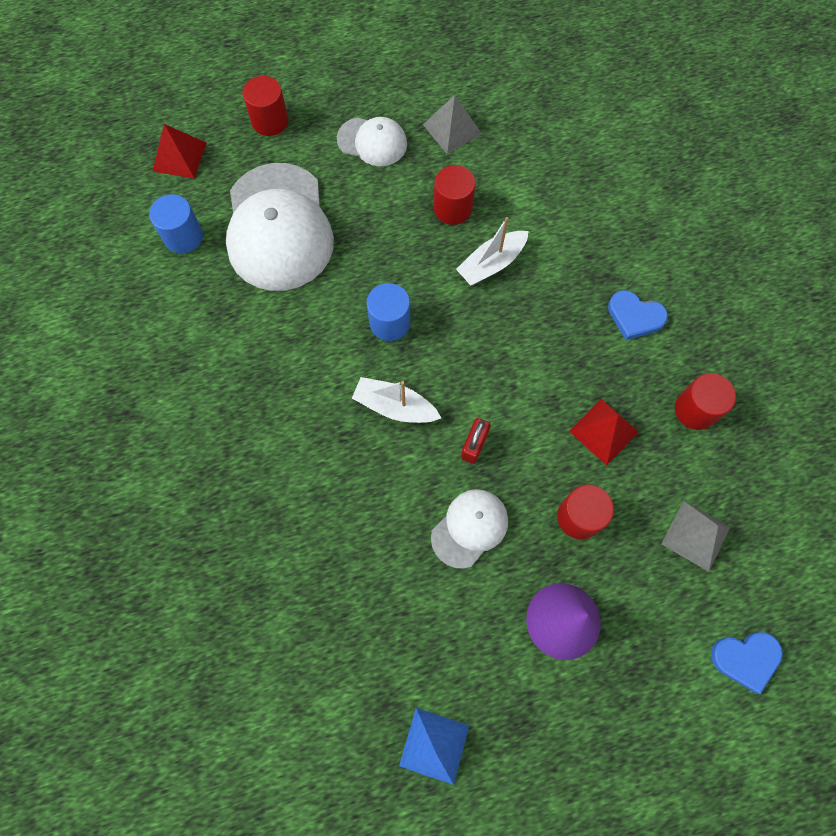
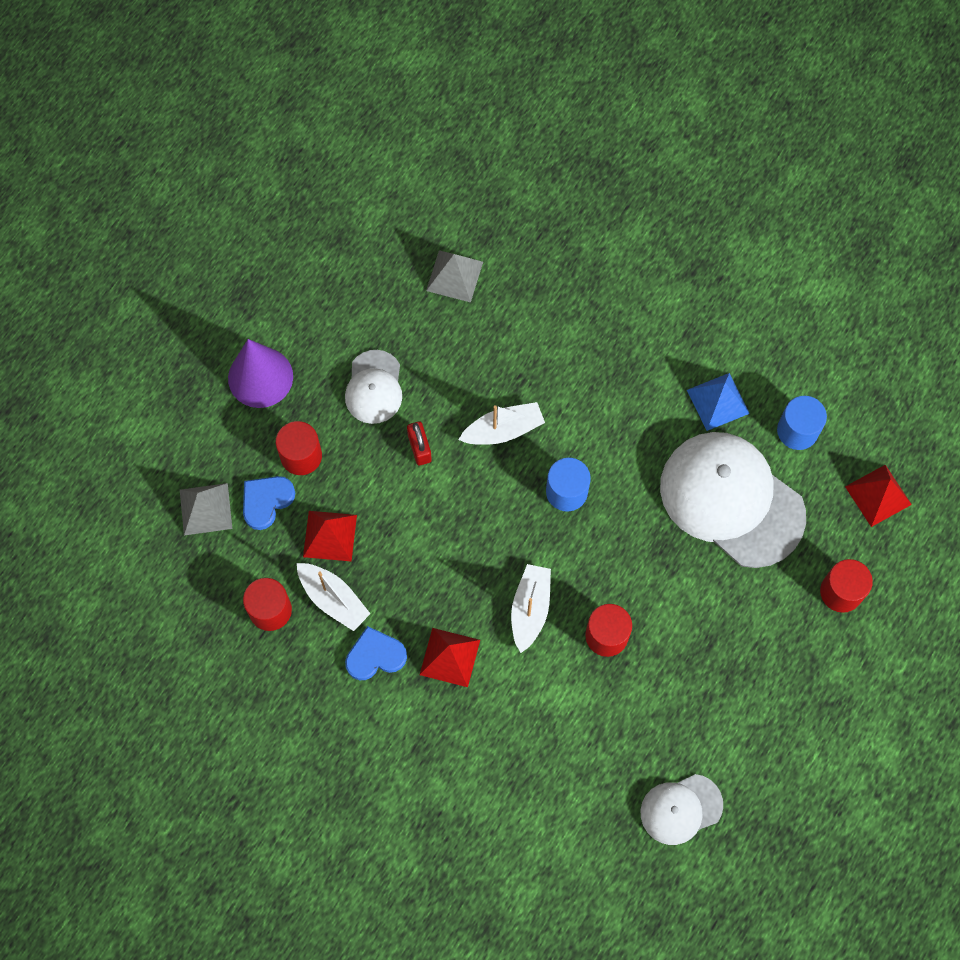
camera: 140 degrees right, 0 degrees up
white cap [337,117,407,166] -> white cap moved to [641,774,723,845]
blue pyramid [399,708,469,785] -> blue pyramid moved to [687,373,750,431]
grey pyramid [423,95,482,154] -> grey pyramid moved to [426,250,483,303]
blue heart [711,632,783,694] -> blue heart moved to [243,476,295,530]
none -> white boat [297,563,371,631]
none -> red pyramid [420,628,480,687]

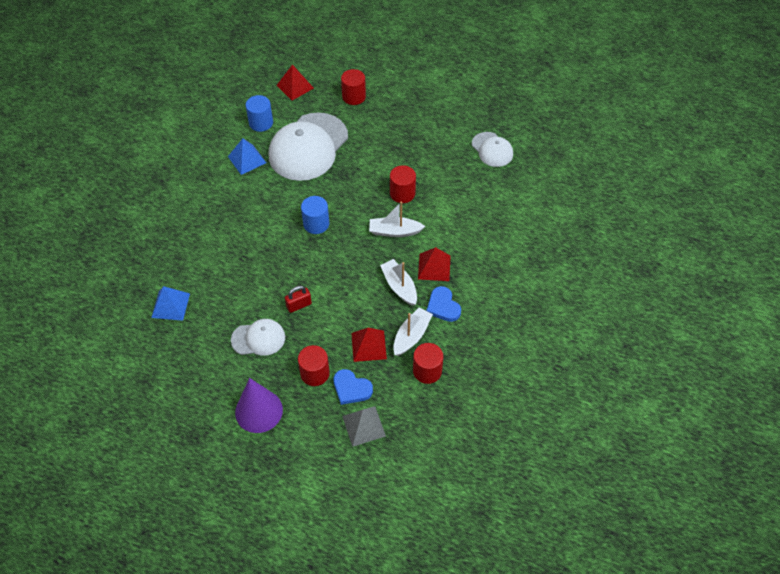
camera: 100 degrees left, 15 degrees down
grey pyramid [426,250,483,303] -> blue pyramid [151,286,190,321]
white boat [458,402,545,445] -> white boat moved to [380,259,417,306]

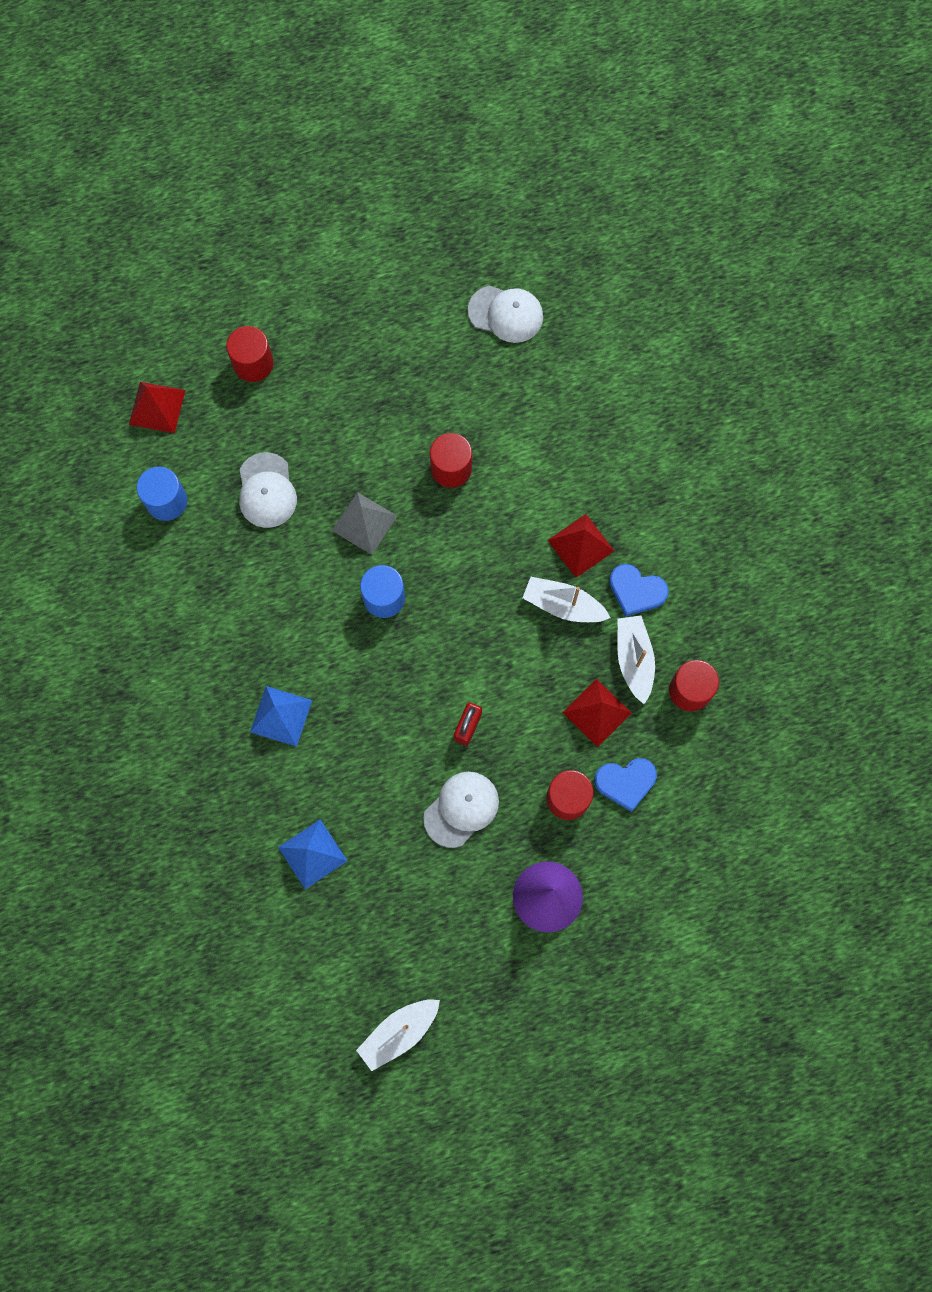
camera: 40 degrees left, 20 degrees up
blue pyramid [228,138,266,175] -> blue pyramid moved to [250,686,312,747]
white cap [269,113,348,181] -> white cap [239,452,297,528], size x0.52
grey pyramid [342,406,386,447] -> grey pyramid moved to [332,492,397,555]
white boat [369,201,426,237] -> white boat moved to [356,999,440,1071]

